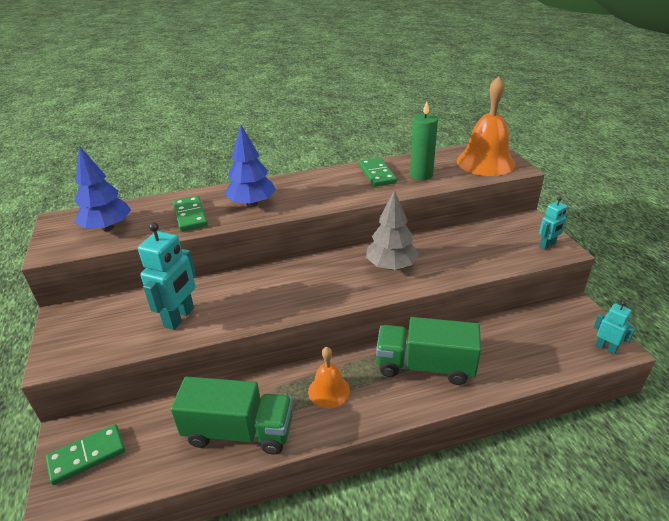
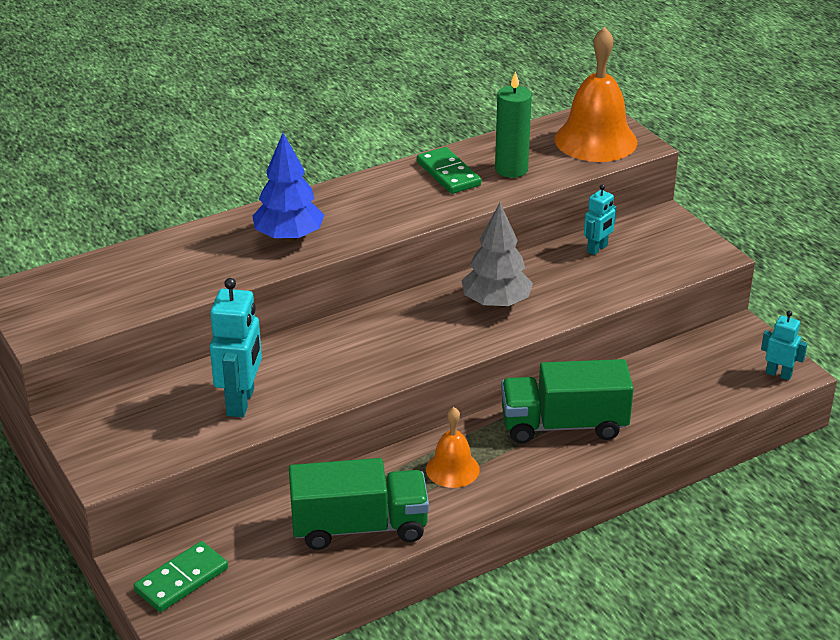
camera: 15 degrees left, 0 degrees up
blue tree [75,146,131,231] -> none
green domino [173,196,208,232] -> none
turquoise robot [539,197,567,249] -> turquoise robot moved to [584,184,616,255]

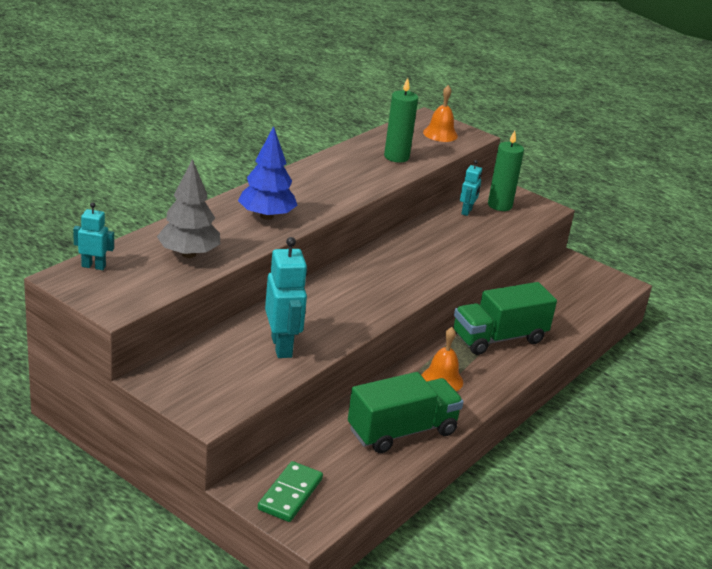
camera: 25 degrees left, 5 degrees down
green domino [417,147,481,194] -> none
grey tree [461,203,533,308] -> grey tree moved to [157,159,220,258]
orange bell [554,27,637,162] -> orange bell [423,85,458,142], size x0.56
turquoise robot [761,311,807,380] -> turquoise robot moved to [73,202,114,270]
none -> green candle [488,131,524,211]

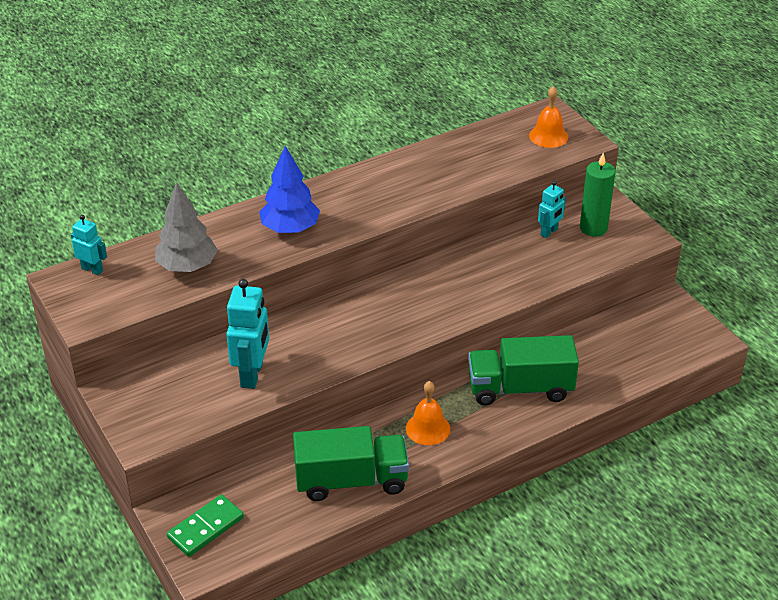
camera: 25 degrees right, 10 degrees up
green candle [384,78,418,163] -> none

